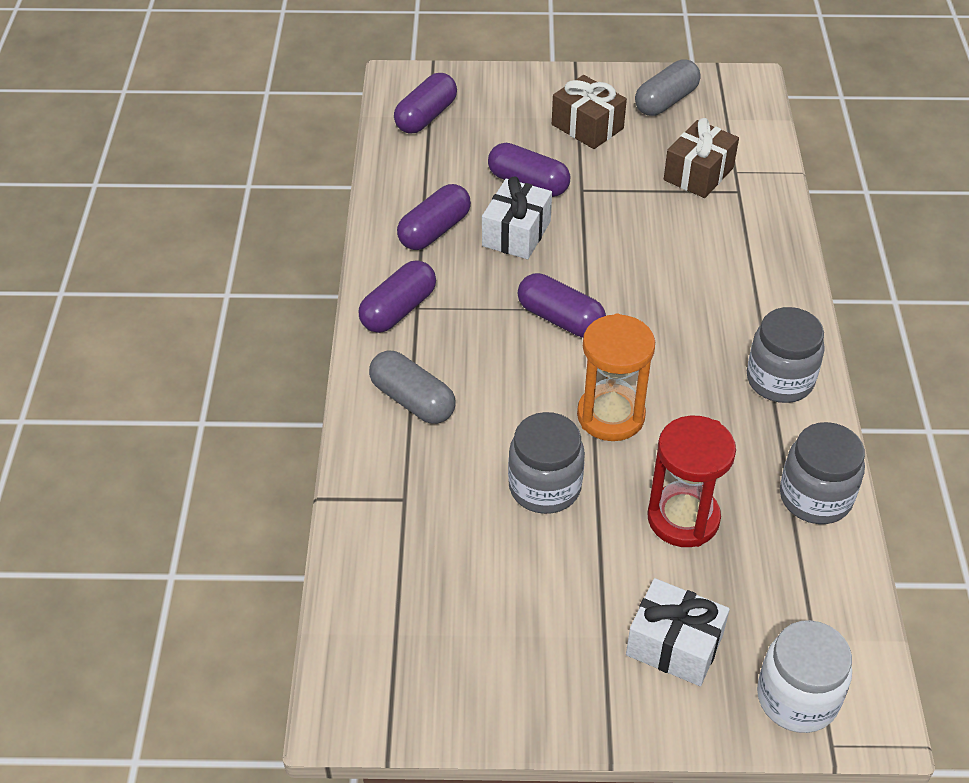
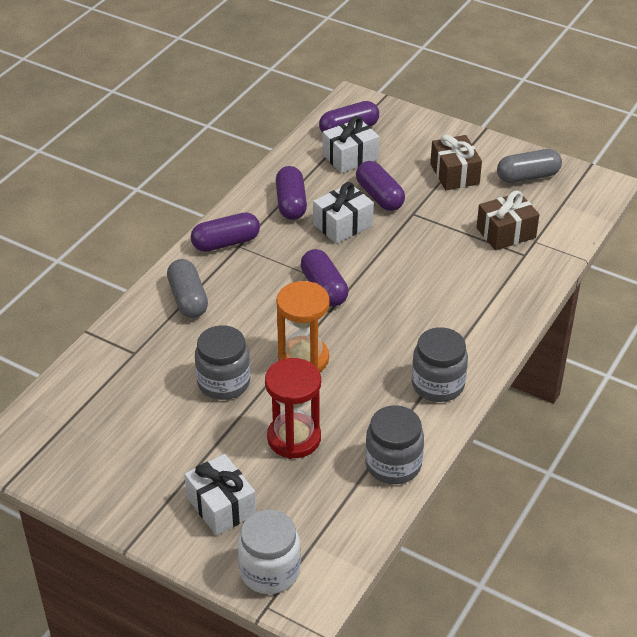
camera: 30 degrees right, 5 degrees down
purple capsule [397,184,471,250] -> purple capsule turned 75 degrees counterclockwise [276,166,307,220]
none -> white gift [322,116,379,173]

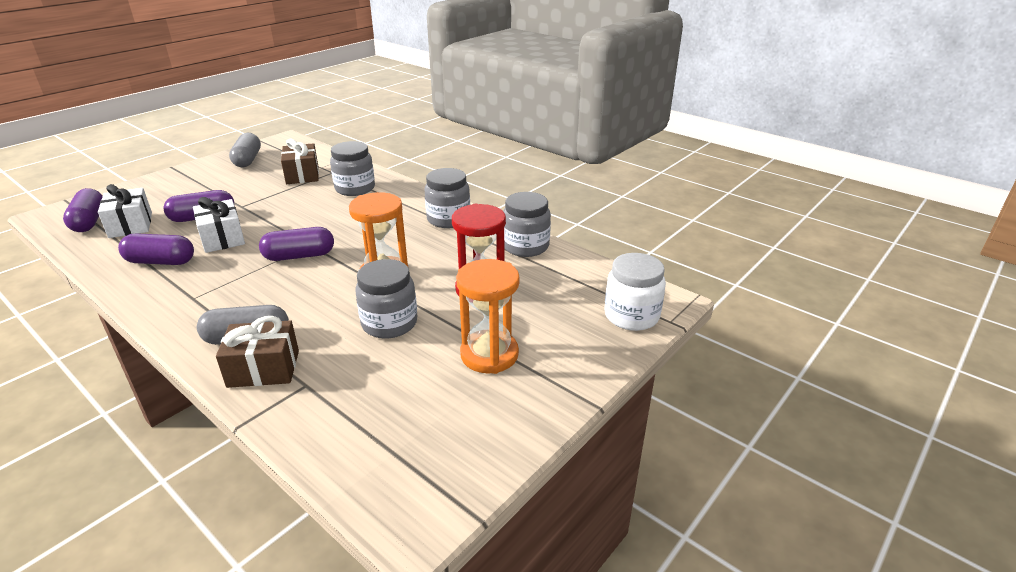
camera: 80 degrees left, 10 degrees down
white gift [184,454,256,536] -> none
purple capsule [191,212,260,252] -> none
brown gift [430,134,482,190] -> brown gift moved to [216,316,299,388]
none -> grey jar [330,141,375,196]
none -> orange hourglass [456,259,520,374]

